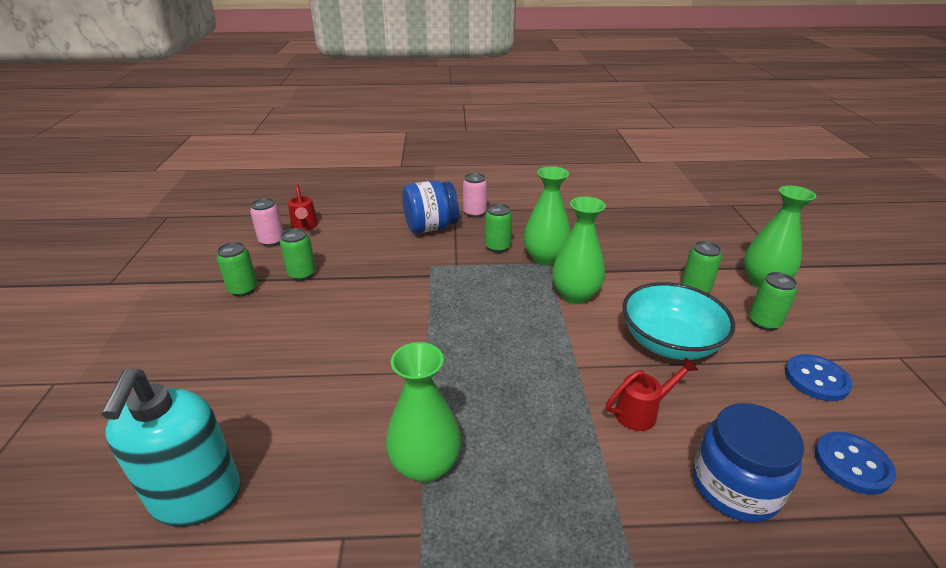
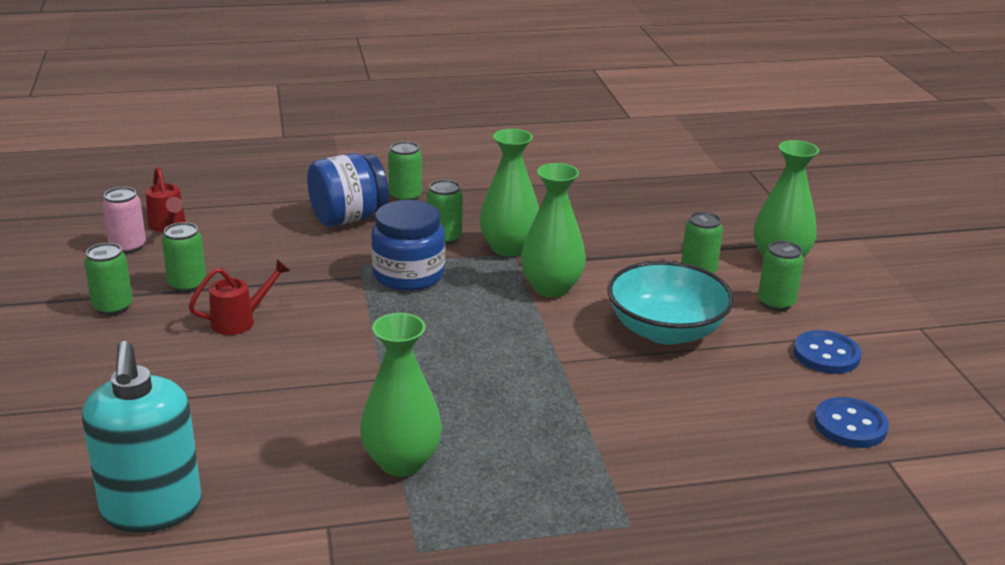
camera: 10 degrees left, 5 degrees down
pink can [463,173,487,218] -> green can [388,141,422,201]
red watering can [606,357,698,431] -> red watering can moved to [189,259,291,335]
blue jar [693,403,804,522] -> blue jar moved to [371,200,445,291]

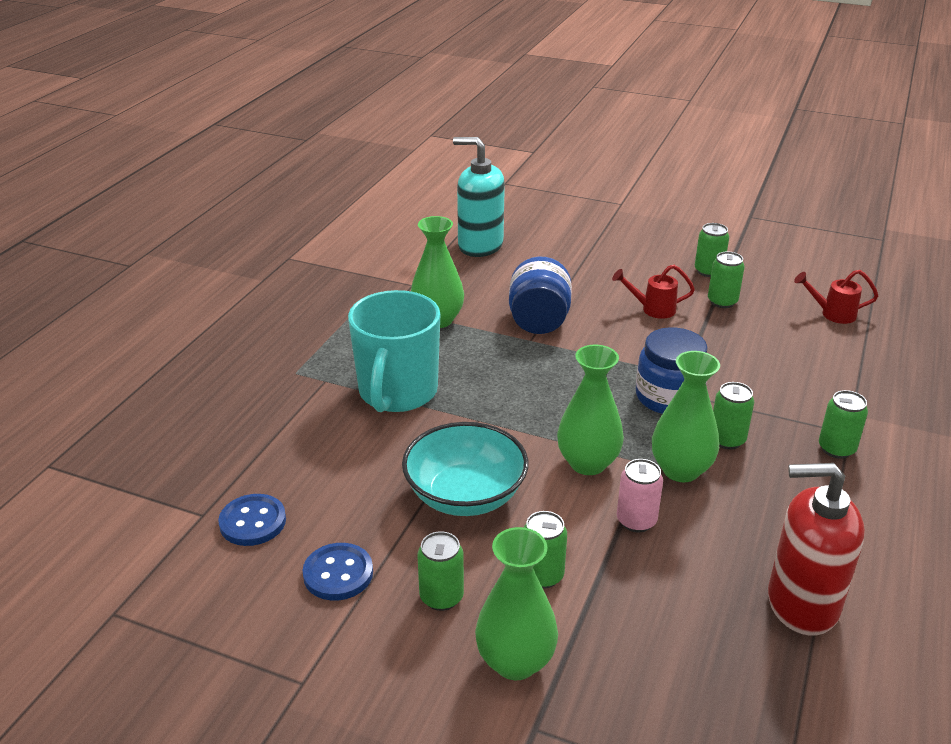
camera: 125 degrees right, 5 degrees up
pink can [102,187,146,254] -> pink can moved to [617,459,663,532]
red watering can [189,259,291,335] -> red watering can turned 90 degrees clockwise [612,265,695,319]
blue jar [307,153,389,226] -> blue jar moved to [509,257,572,334]
none -> turquoise mug [348,290,440,412]
none -> red soap dispenser [768,463,865,636]

